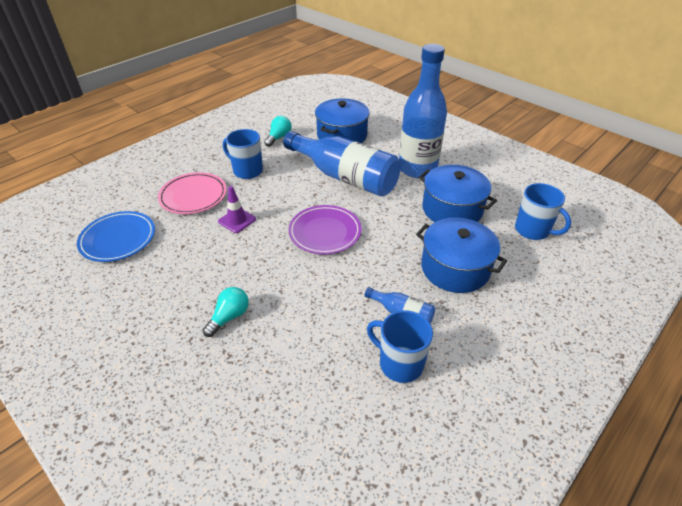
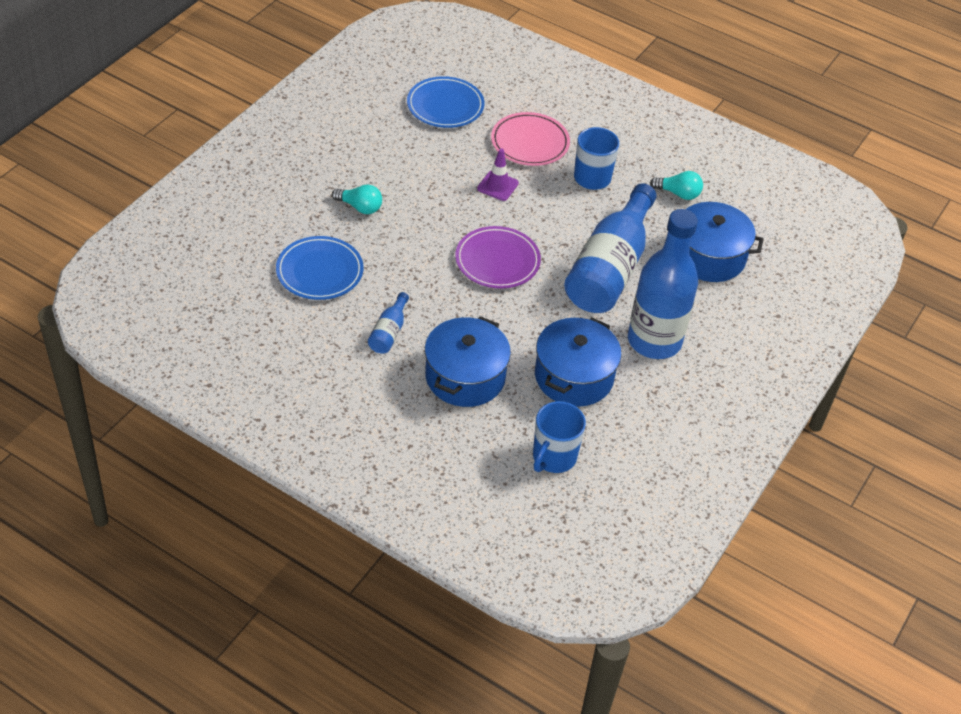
camera: 75 degrees right, 5 degrees up
blue mug [367,310,433,383] -> none
none -> blue plate [276,236,363,300]

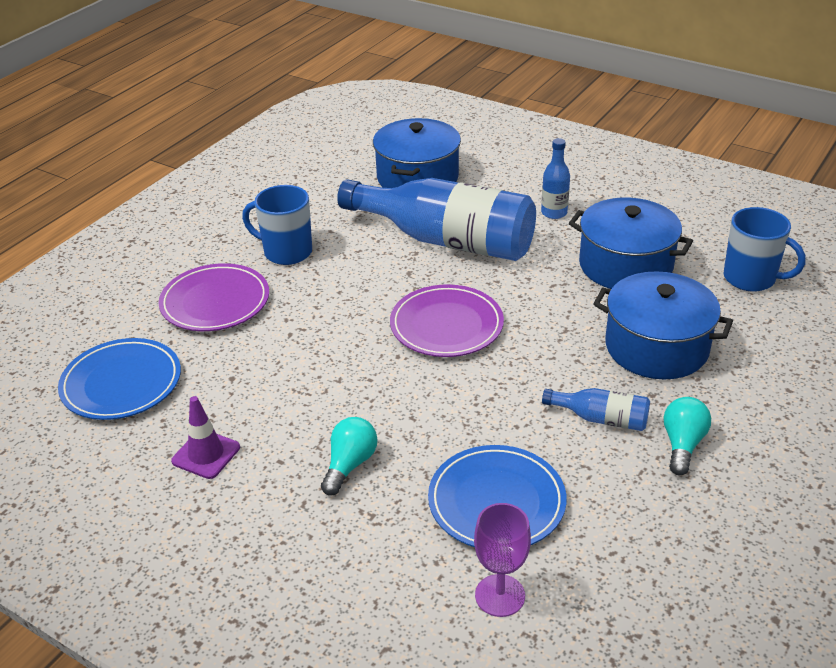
camera: 85 degrees left, 10 degrees down
purple traffic cone [477,148,519,201] -> purple traffic cone moved to [171,396,240,479]
pink plate [491,112,570,166] -> purple plate [159,263,269,331]
blue bottle [628,209,698,359] -> blue bottle [541,138,570,219], size x0.43
turquoise light bulb [650,171,703,200] -> turquoise light bulb moved to [664,397,711,475]
none -> purple goblet [474,503,531,617]

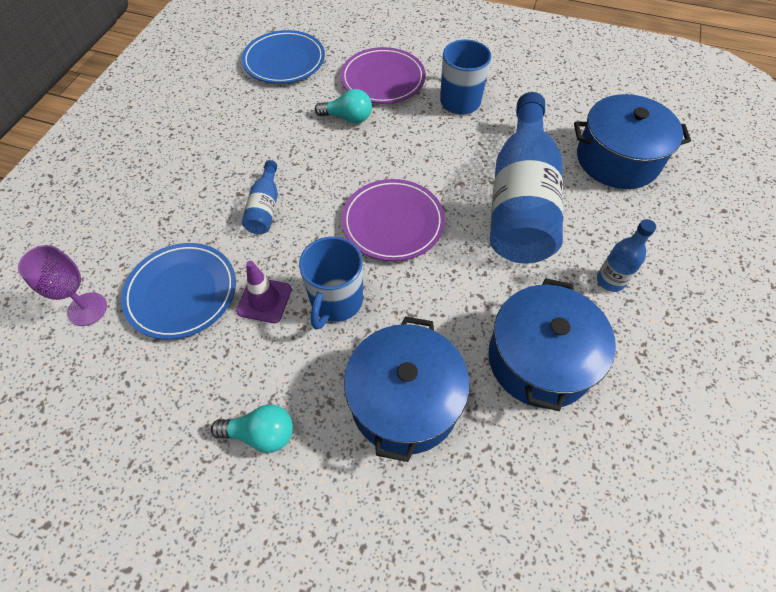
camera: 75 degrees right, 20 degrees up
purple traffic cone [171,396,240,479] -> purple traffic cone moved to [236,261,292,323]
turquoise light bulb [321,417,378,496] -> turquoise light bulb moved to [315,89,372,123]
blue bottle [542,388,650,431] -> blue bottle moved to [242,160,278,234]
blue mug [724,207,806,292] -> blue mug moved to [299,237,363,330]

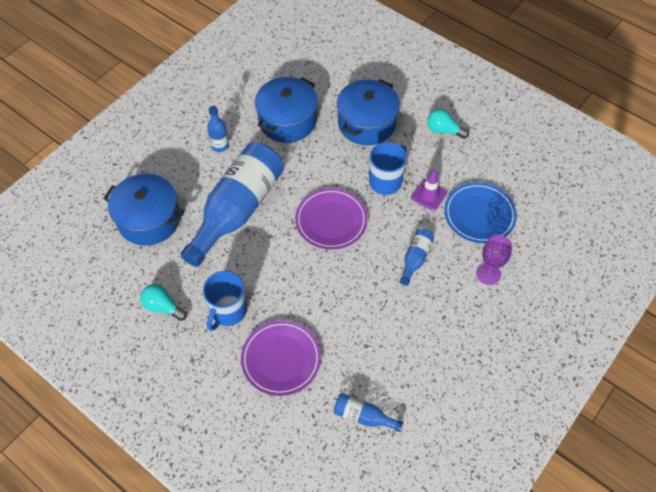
camera: 160 degrees left, 0 degrees up
purple goblet [18,245,107,326] -> purple goblet moved to [476,235,512,285]
blue plate [242,30,325,84] -> blue bottle [334,393,403,432]
turquoise light bulb [315,89,372,123] -> turquoise light bulb moved to [140,284,187,321]

